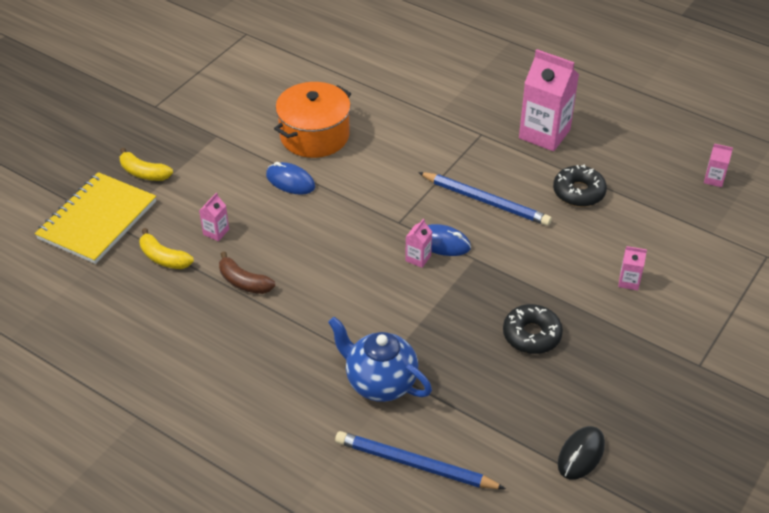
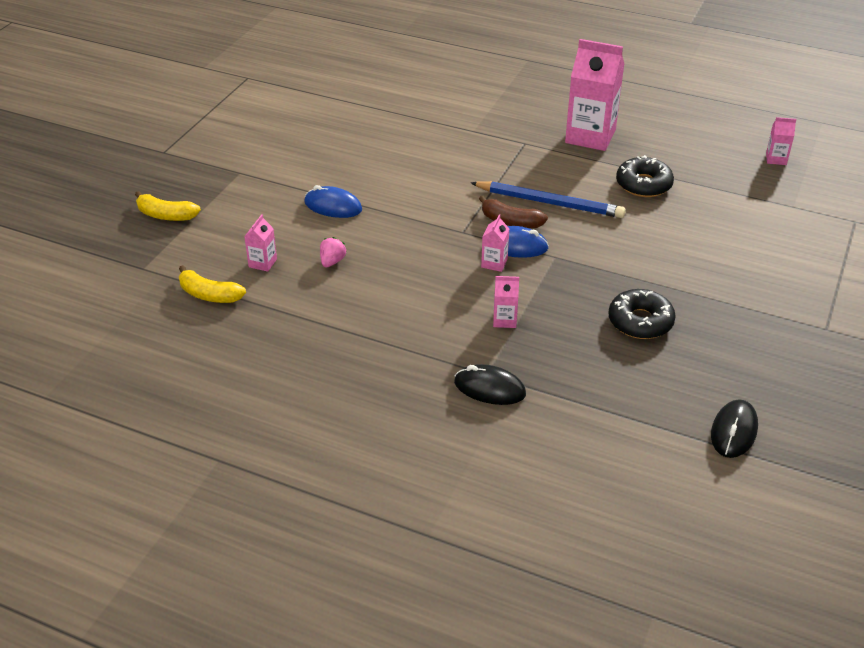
camera: 10 degrees left, 5 degrees down
yellow notebook [35,172,156,264] -> none
brown banana [219,251,275,294] -> brown banana moved to [479,196,548,228]
orange pot [274,82,351,158] -> none
blue teapot [328,317,432,402] -> black mouse [454,364,526,405]
blue pencil [335,431,506,489] -> none
pink carton [618,246,647,290] -> pink carton moved to [493,276,519,328]
none -> pink strawberry [320,237,346,267]

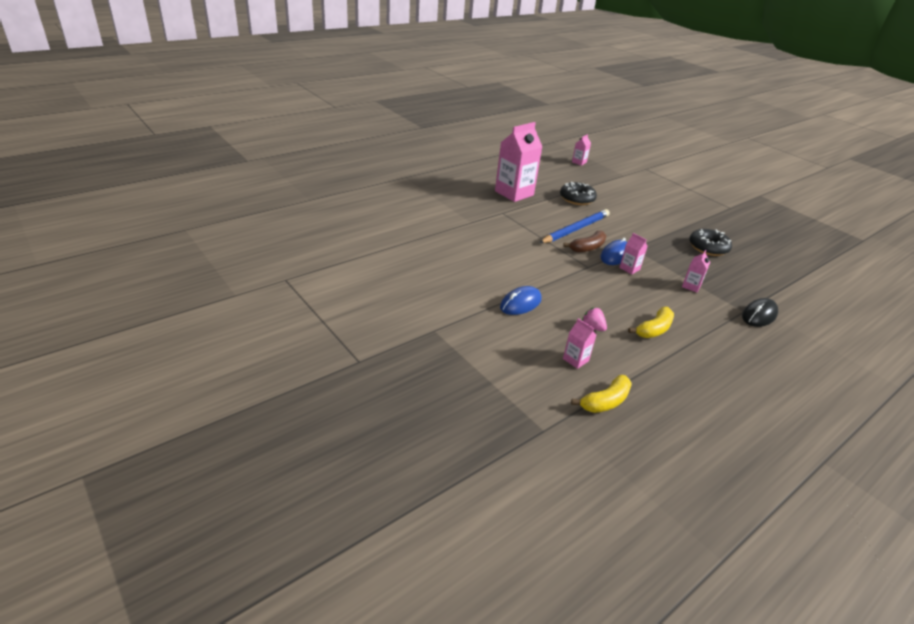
camera: 65 degrees left, 5 degrees down
yellow banana [135,191,201,221] -> yellow banana moved to [628,307,674,338]
black mouse [711,399,758,458] -> none

